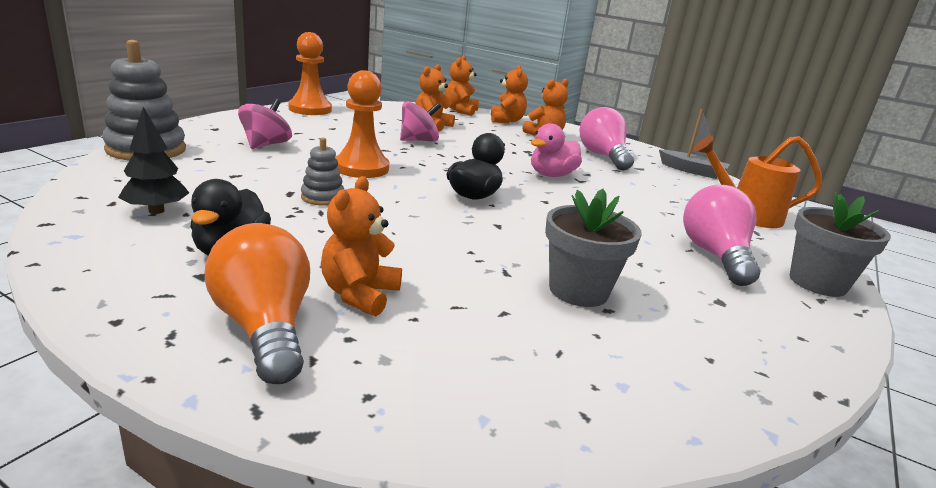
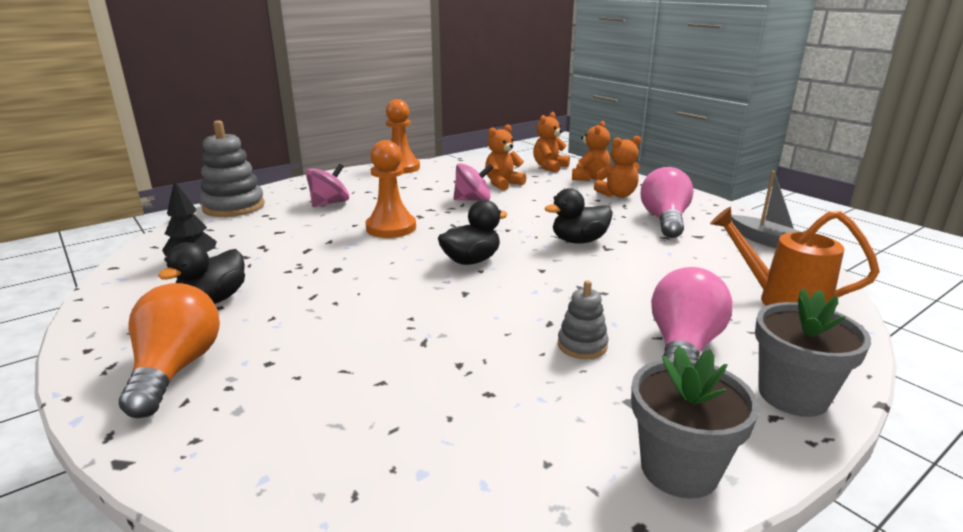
camera: 25 degrees right, 0 degrees up
grey stacking toy [301,137,344,206] -> grey stacking toy moved to [558,280,608,359]
orange teddy bear [321,176,402,316] -> none
pink duck [531,123,582,177] -> black duck [545,188,613,243]
grey flower pot [545,189,642,307] -> grey flower pot moved to [631,346,759,499]

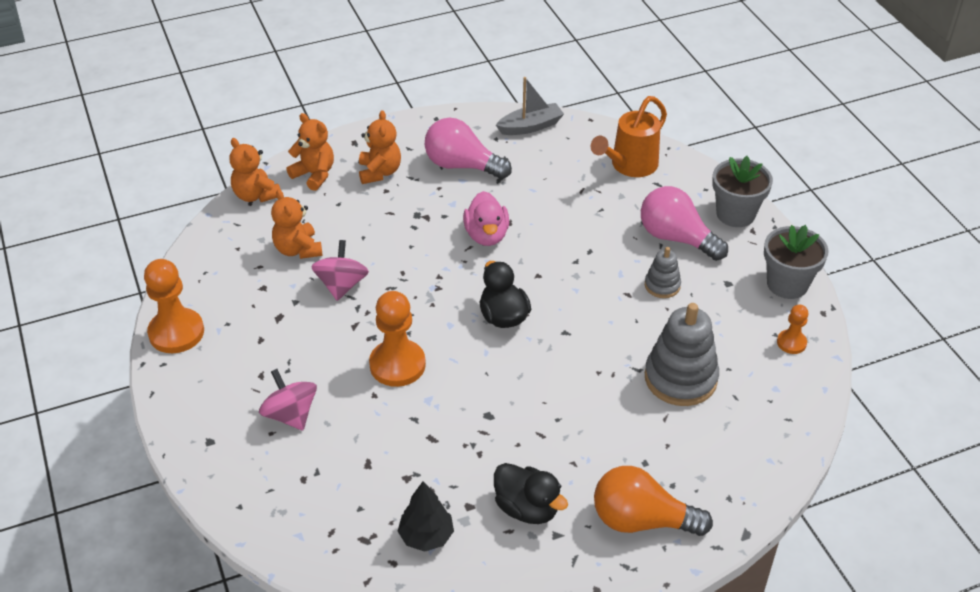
camera: 75 degrees left, 20 degrees up
grey stacking toy [200,120,265,217] -> grey stacking toy moved to [645,303,719,406]
black duck [545,188,613,243] -> pink duck [463,191,509,246]
none -> orange pawn [777,305,808,354]

